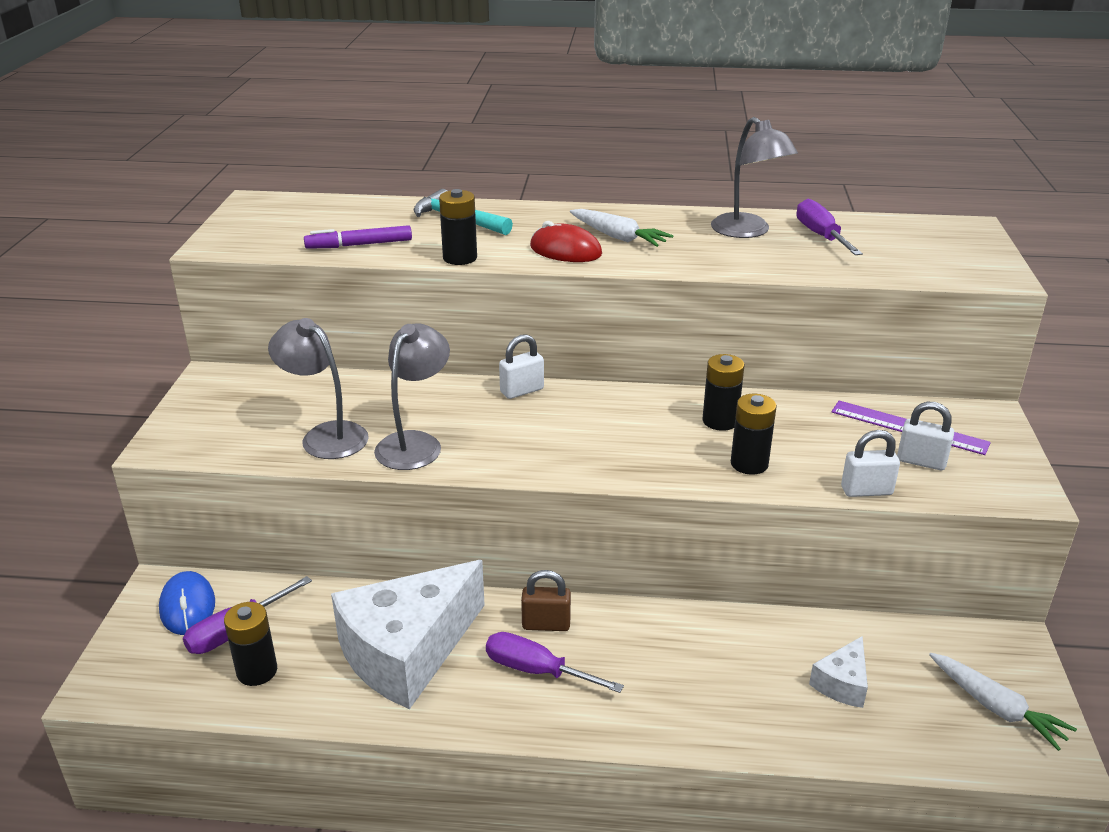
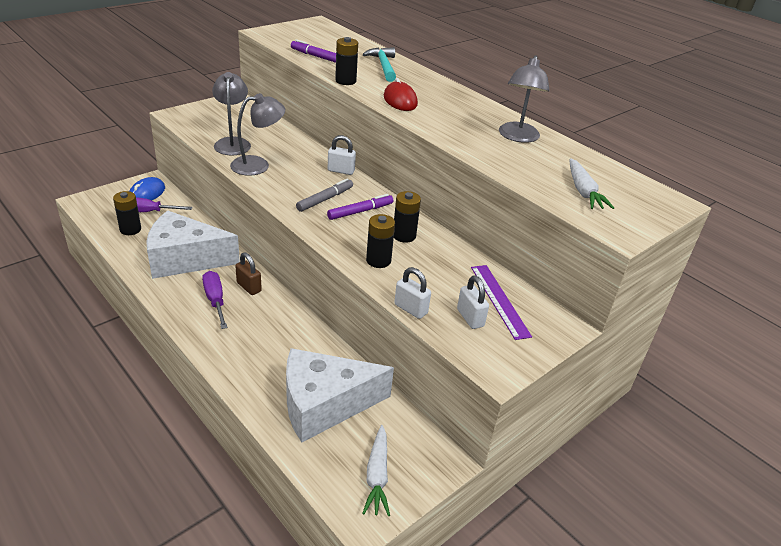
camera: 40 degrees right, 5 degrees up
white carrot [570,209,674,247] -> white carrot moved to [569,159,614,209]
purple screwdriver [796,199,863,255] -> none
white cheese [809,636,868,708] -> white cheese [286,348,394,442], size x2.28
none -> grey marker [296,179,353,212]
none -> purple marker [327,194,394,220]

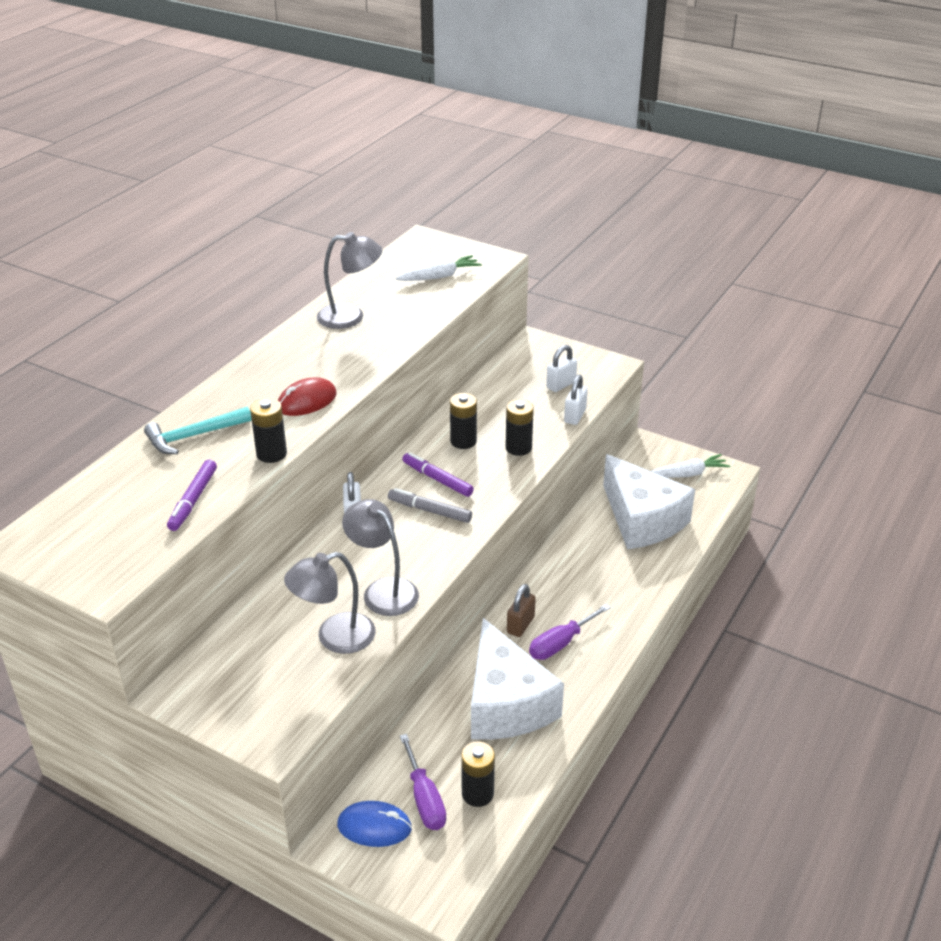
camera: 105 degrees left, 0 degrees up
purple ruler [471,265,532,340] -> none

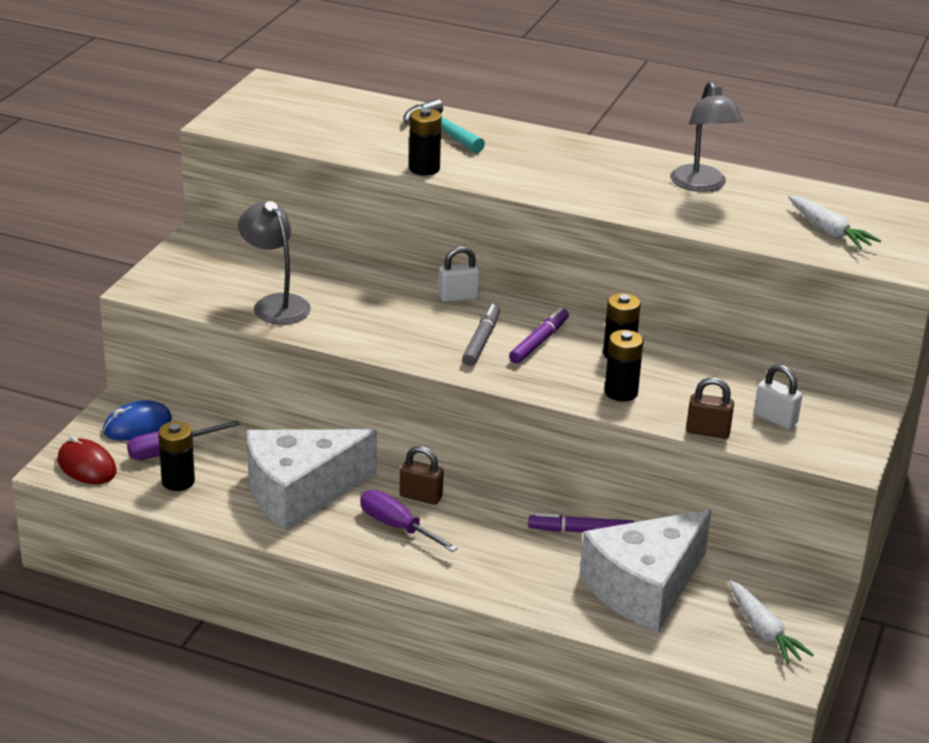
camera: 80 degrees right, 5 degrees down
purple marker [167,460,217,531] -> purple marker moved to [528,513,635,532]
red mouse [278,377,336,416] -> red mouse moved to [57,436,117,484]
blue mouse [337,801,412,847] -> blue mouse turned 60 degrees clockwise [103,400,172,440]
grey lamp [342,499,419,616] -> none
white padlock [564,374,588,425] -> brown padlock [686,377,734,439]

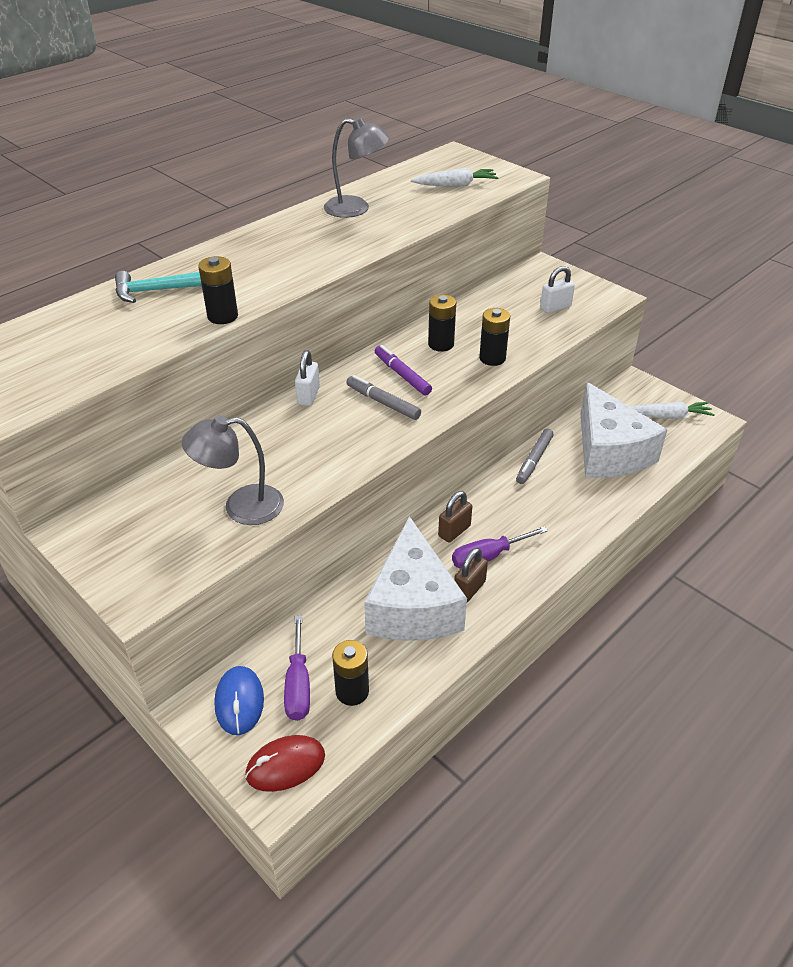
camera: 65 degrees left, 10 degrees up
purple marker [528,513,635,532] -> grey marker [516,429,553,484]
brown padlock [686,377,734,439] -> brown padlock moved to [454,548,488,602]

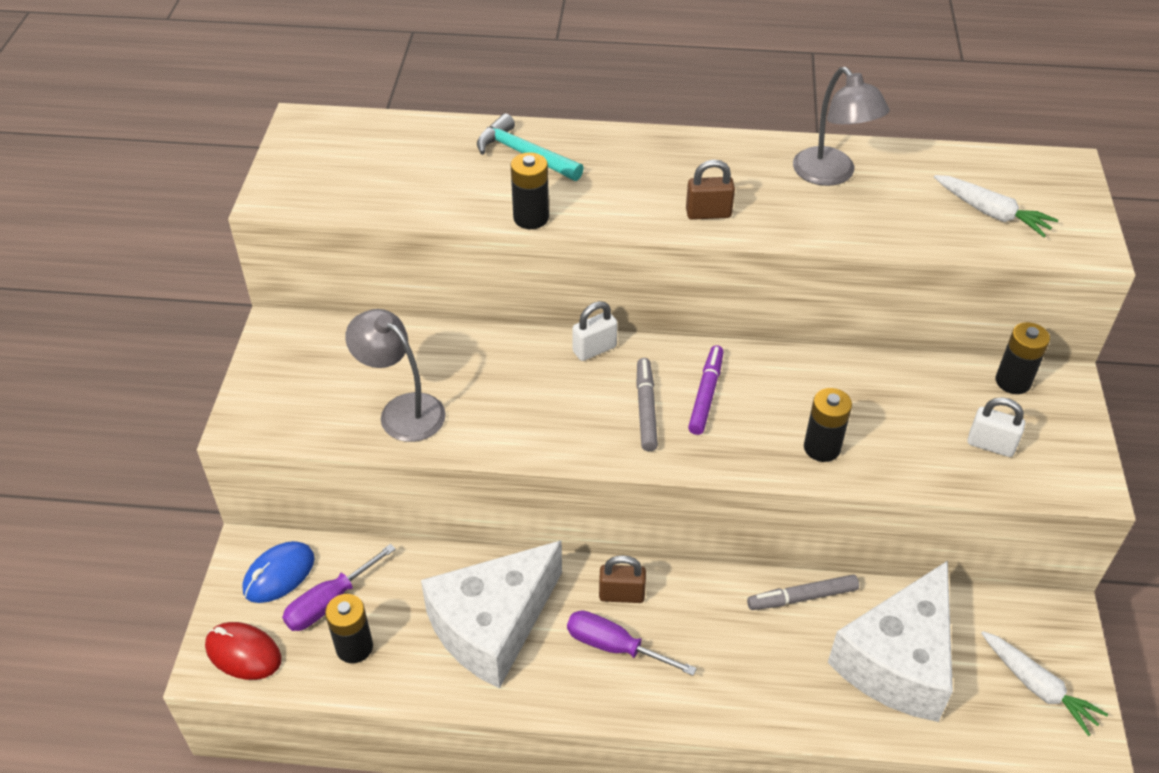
camera: 50 degrees right, 5 degrees up
black battery [428,294,456,352] -> black battery moved to [996,322,1050,394]
brown padlock [454,548,488,602] -> brown padlock moved to [686,159,735,220]

